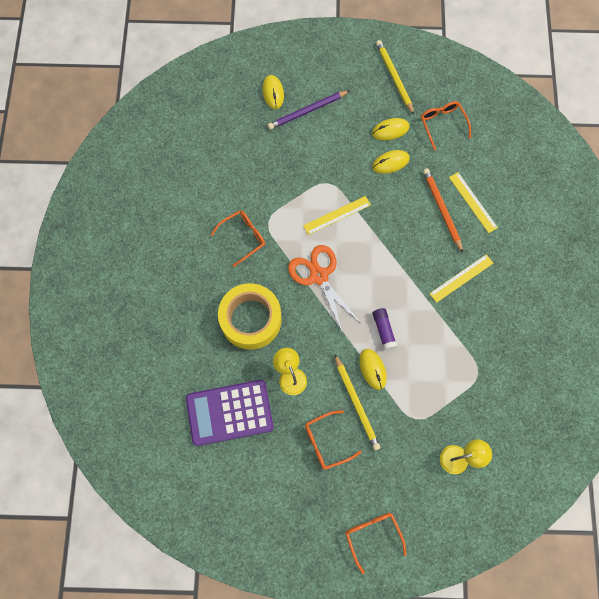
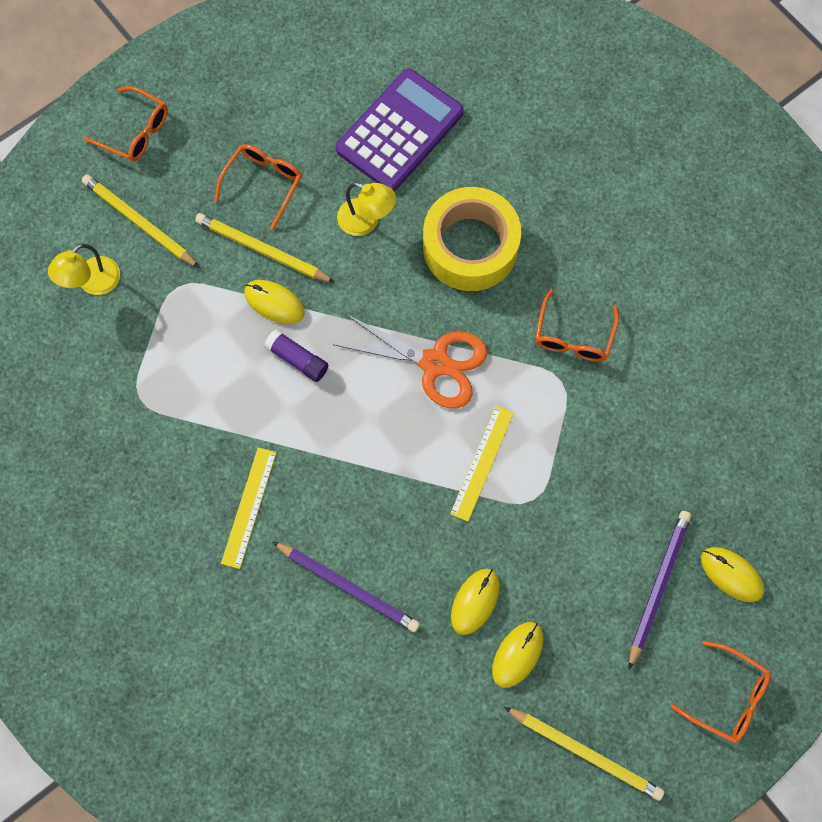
camera: 140 degrees right, 0 degrees up
orange glasses [421,101,471,150] -> orange glasses moved to [671,641,771,743]
orange pencil [423,168,463,253] -> purple pencil [272,541,420,632]
yellow ruler [449,172,498,233] -> none
none -> yellow pencil [82,175,200,268]

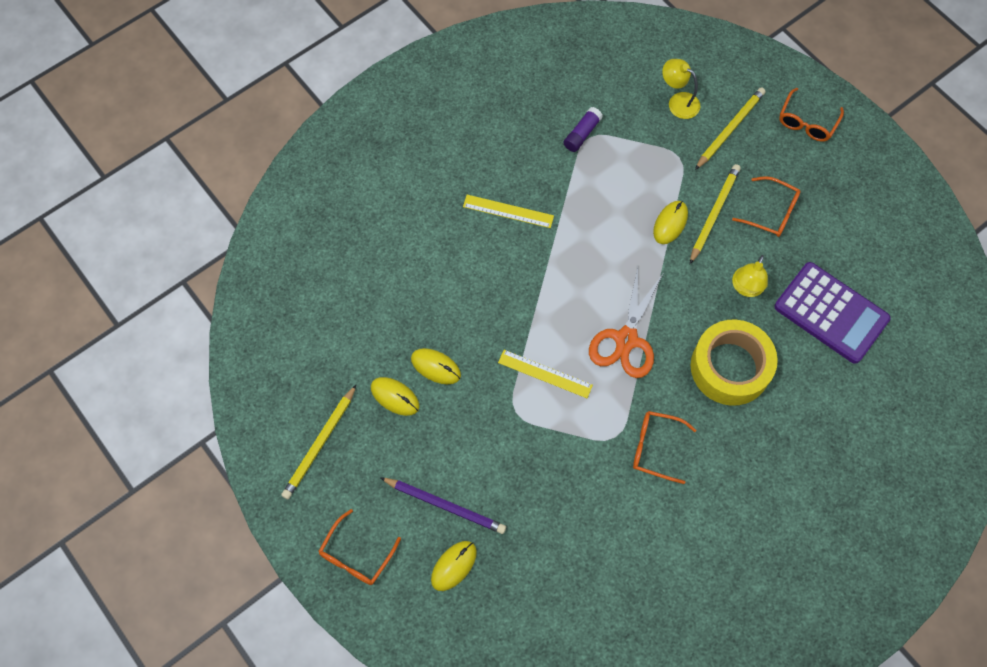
camera: 90 degrees right, 5 degrees down
purple glue stick [264,329,329,382] -> purple glue stick moved to [564,107,603,152]
purple pencil [272,541,420,632] -> none

